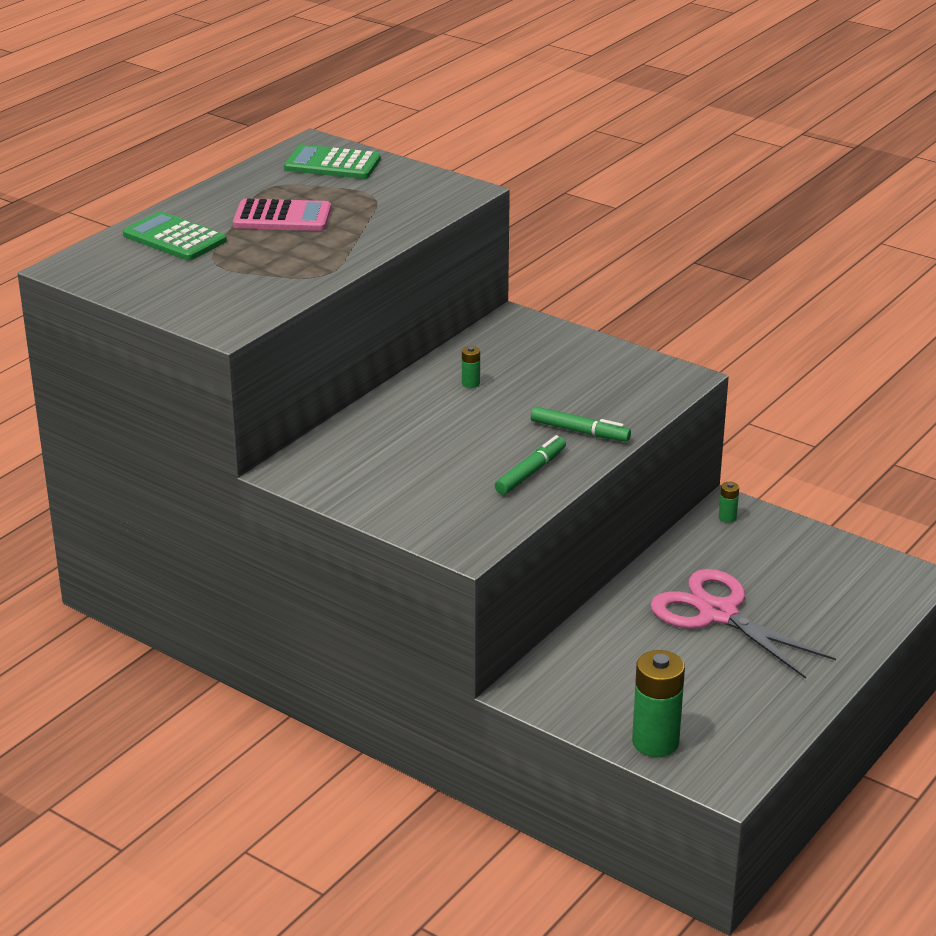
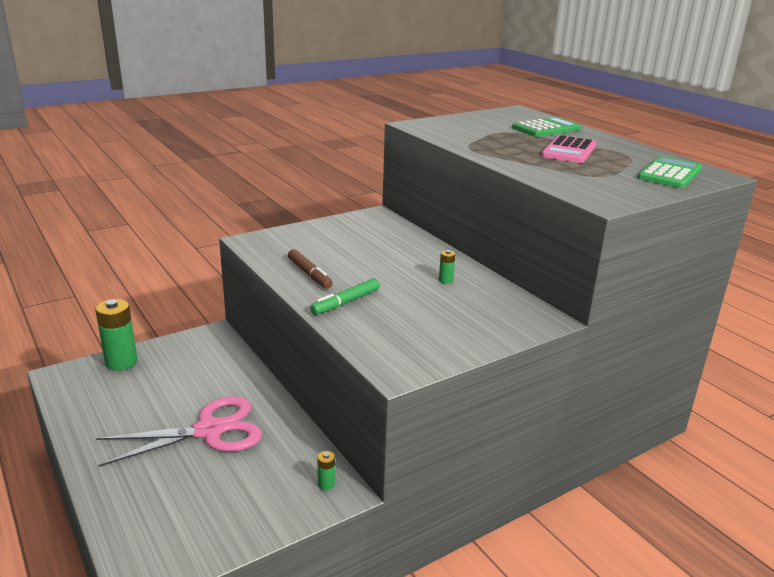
camera: 110 degrees right, 5 degrees down
green marker [495,435,566,495] -> brown marker [288,249,333,288]

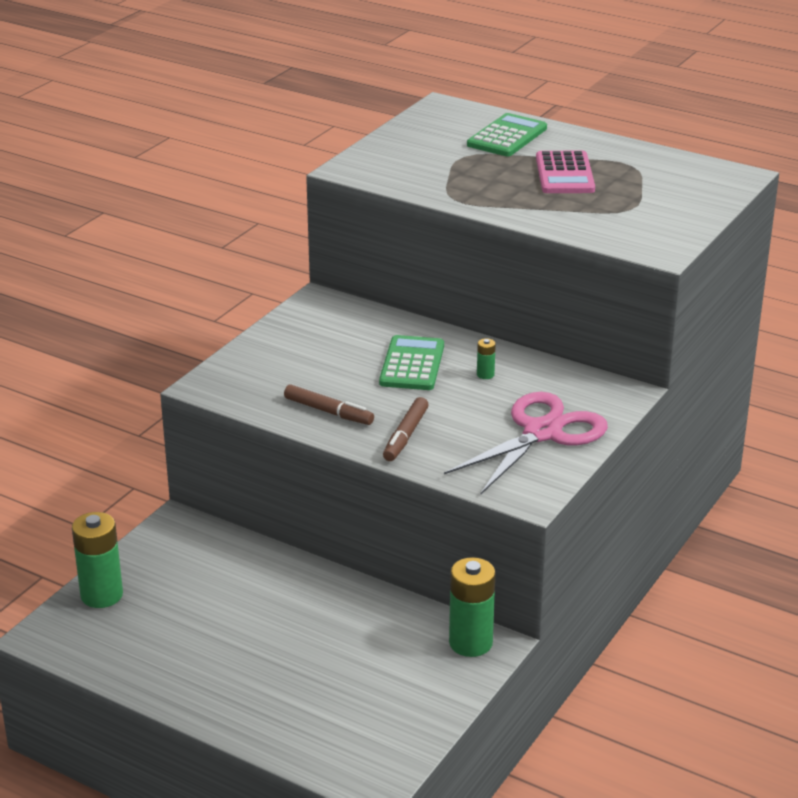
camera: 25 degrees left, 5 degrees up
pink scissors [96,396,262,466] -> pink scissors moved to [444,392,608,495]
green marker [310,278,380,315] -> brown marker [383,397,429,461]
green battery [317,451,335,490] -> green battery [449,557,496,657], size x2.24
green calculator [638,156,702,188] -> green calculator moved to [379,335,444,390]

